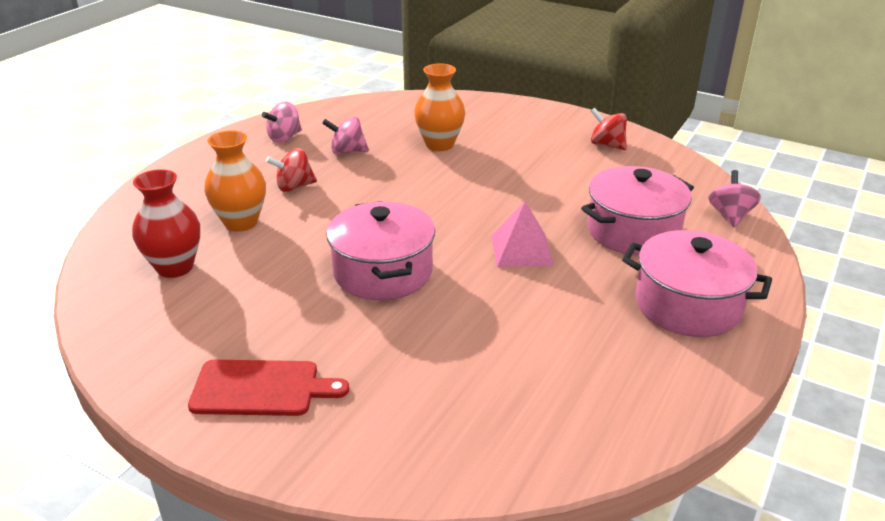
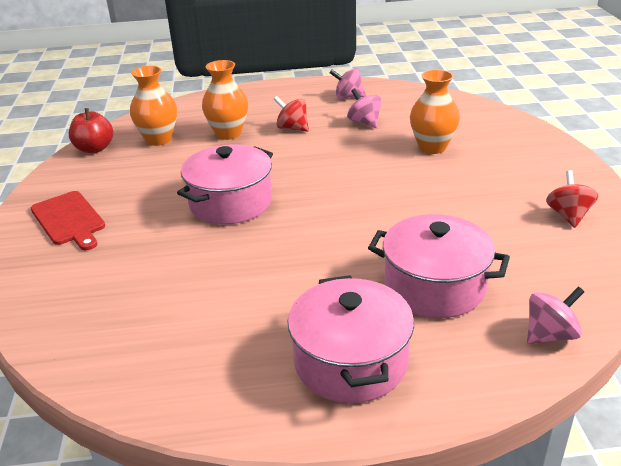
camera: 55 degrees right, 0 degrees up
red vase [132,169,200,278] -> orange vase [130,66,177,146]
pink pyramid [491,201,554,267] -> none
none -> red apple [69,108,113,153]

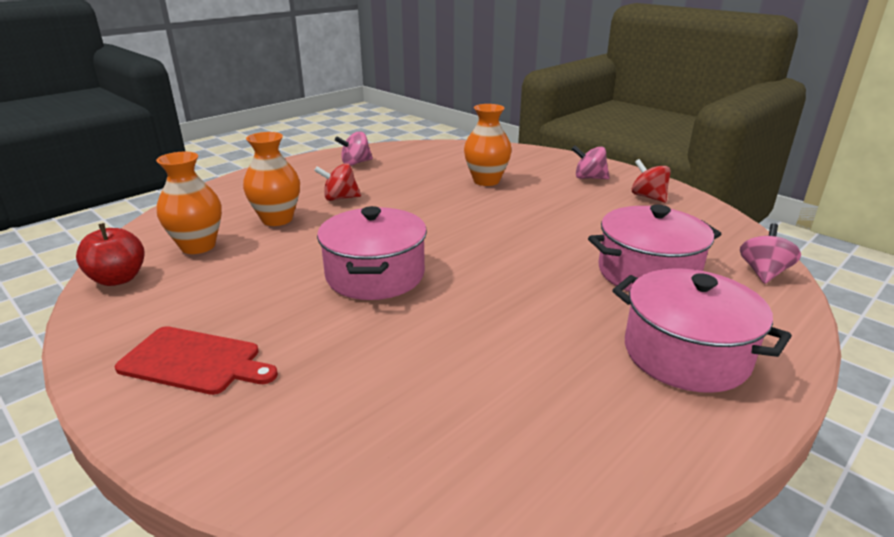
camera: 40 degrees left, 5 degrees down
pink spinning top [347,88,382,128] -> pink spinning top moved to [572,146,610,179]

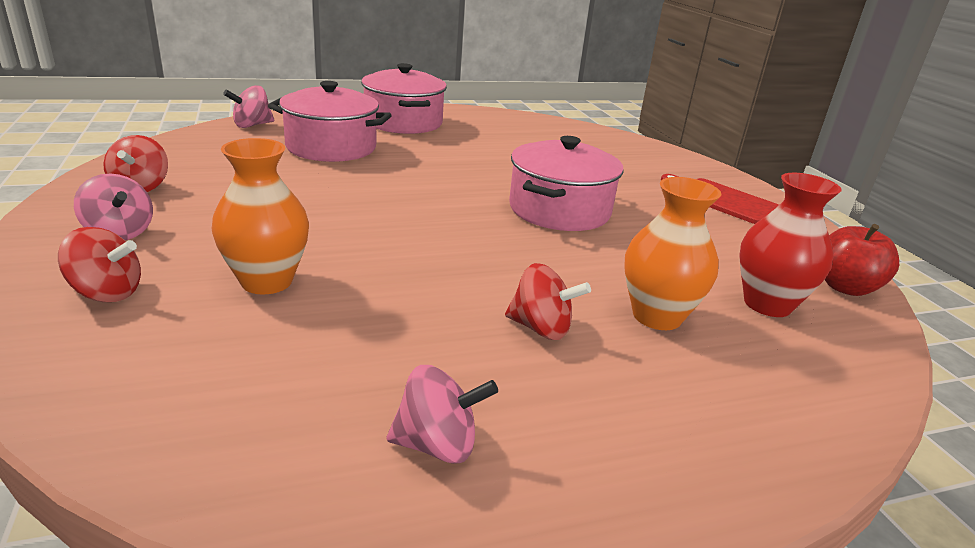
camera: 155 degrees left, 0 degrees up
orange vase [156,152,222,254] -> red vase [739,173,842,317]
none -> red spinning top [58,227,141,302]

